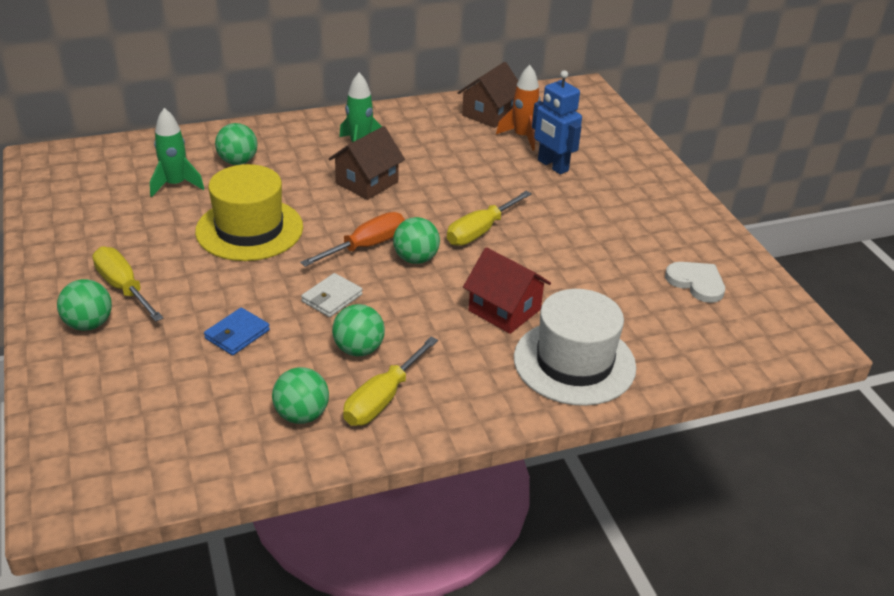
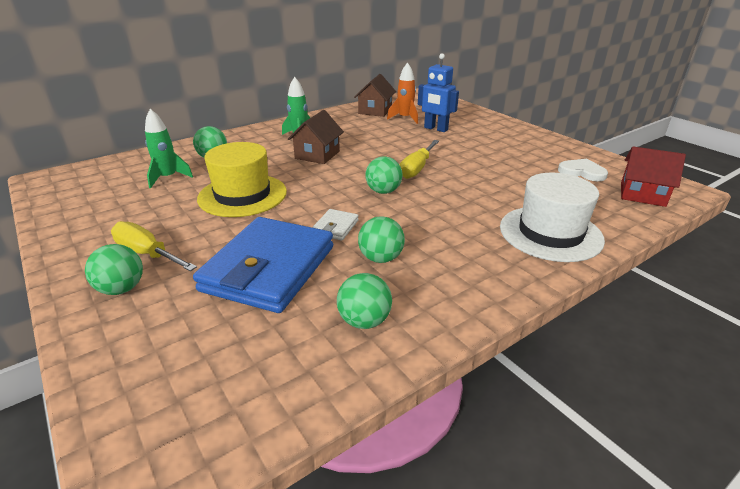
camera: 15 degrees left, 5 degrees down
blue wallet [204,307,270,355] -> blue wallet [193,217,333,313], size x2.43
orange screwdriver [300,212,405,267] -> none
yellow screwdriver [343,337,438,426] -> none
red house [463,247,551,334] -> red house moved to [621,146,686,207]

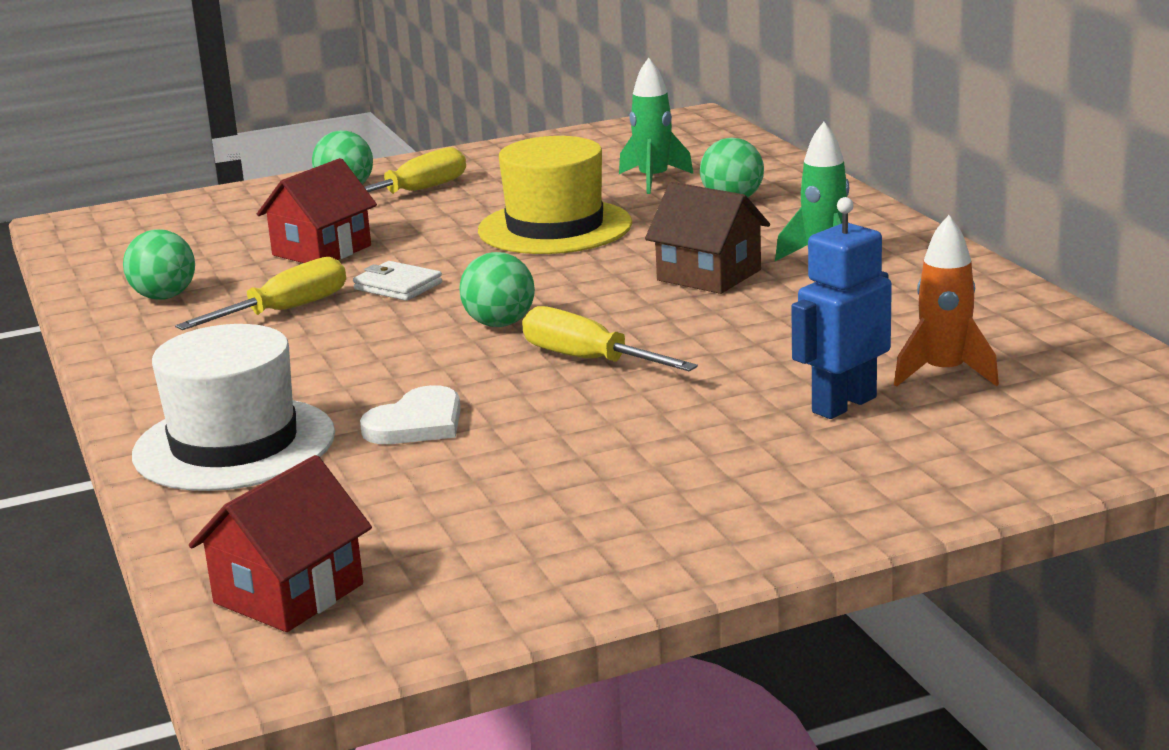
camera: 105 degrees right, 10 degrees down
blue wallet [193,217,333,313] -> red house [257,158,377,263]
brown house [354,74,396,117] -> none
green ball [358,216,405,263] -> yellow screwdriver [175,257,346,330]
white heart [558,159,608,181] -> white heart moved to [360,385,461,444]

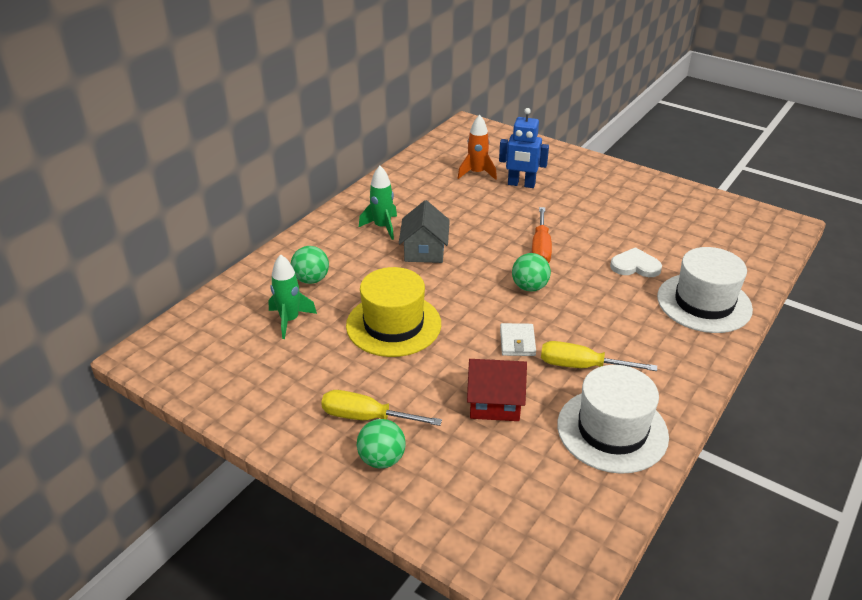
camera: 125 degrees left, 15 degrees up
green ball [123,229,195,299] -> white hat [557,365,669,474]
red house [189,455,372,632] -> none
yellow screwdriver [522,306,698,371] -> orange screwdriver [532,207,552,263]
brown house [645,182,770,294] -> grey house [399,200,450,263]

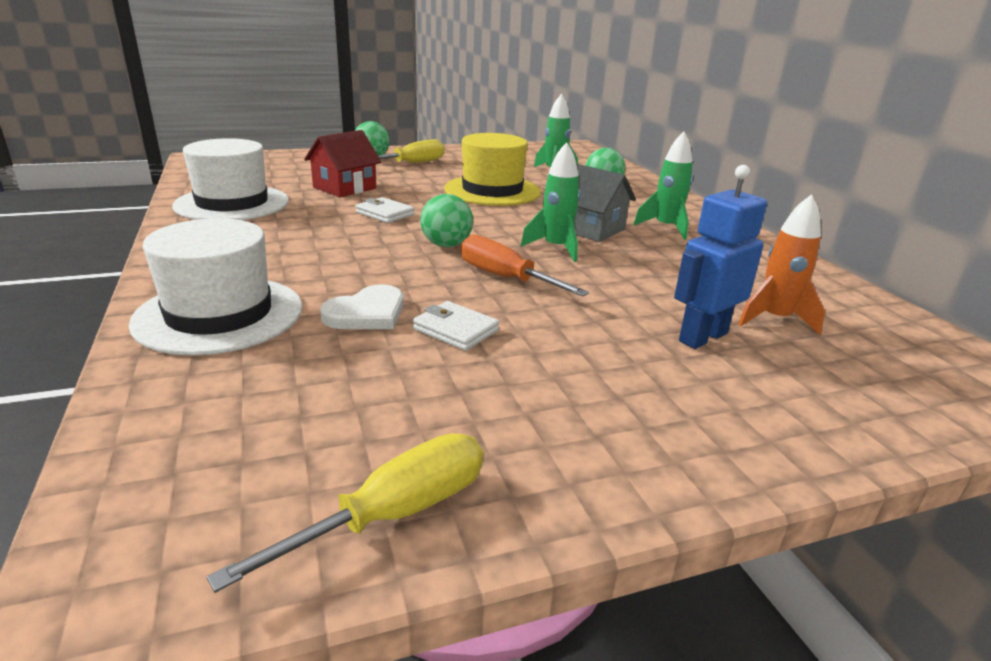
camera: 125 degrees right, 10 degrees down
yellow screwdriver [541,341,657,371] -> yellow screwdriver moved to [207,433,483,593]
none -> white wallet [413,301,499,351]
none -> green rocket [520,142,580,262]

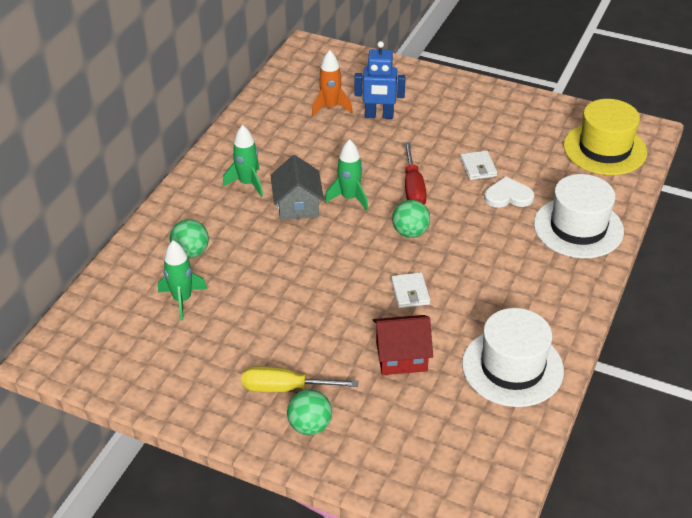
camera: 135 degrees left, 15 degrees up
yellow screwdriver [207,433,483,593] -> none
yellow hat [444,133,541,206] -> yellow hat moved to [563,99,647,175]
orange screwdriver [461,235,589,296] -> red screwdriver [404,142,427,204]

